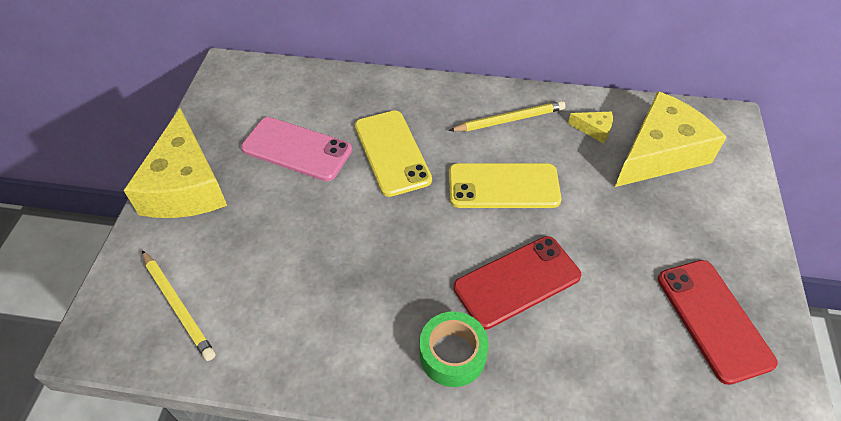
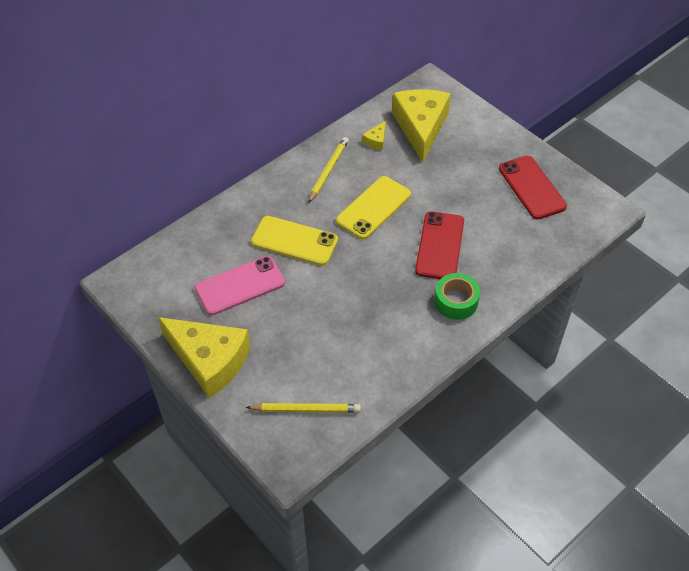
camera: 50 degrees left, 0 degrees up
yellow cheese [568,112,613,143] -> yellow cheese turned 150 degrees clockwise [362,121,386,150]
red phone [658,260,778,385] -> red phone turned 45 degrees clockwise [499,156,567,219]

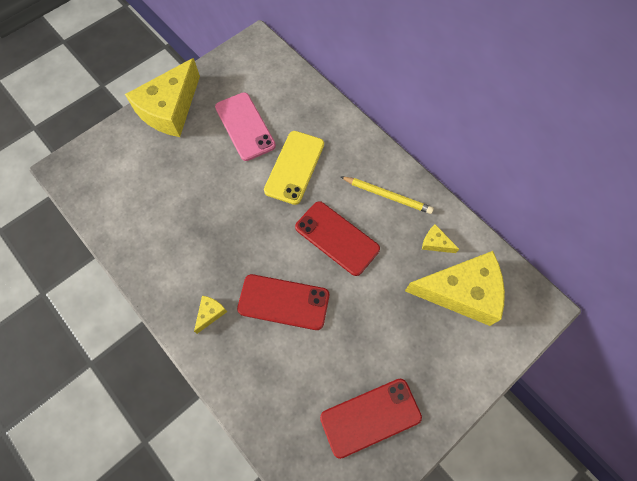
camera: 90 degrees right, 15 degrees up
yellow pencil [246,403,361,413] -> none
yellow phone [336,176,411,239] -> red phone [295,201,380,276]
green tape [434,273,480,320] -> yellow cheese [194,296,227,334]

